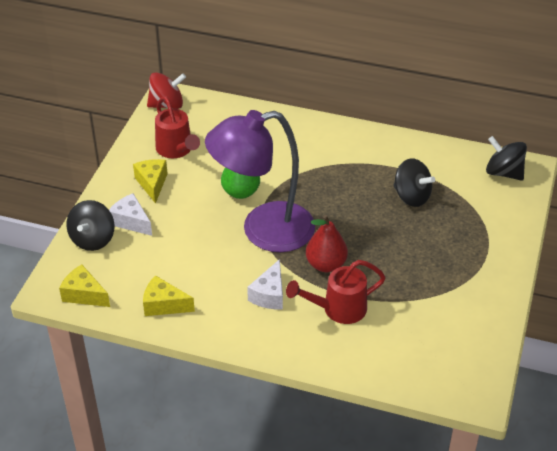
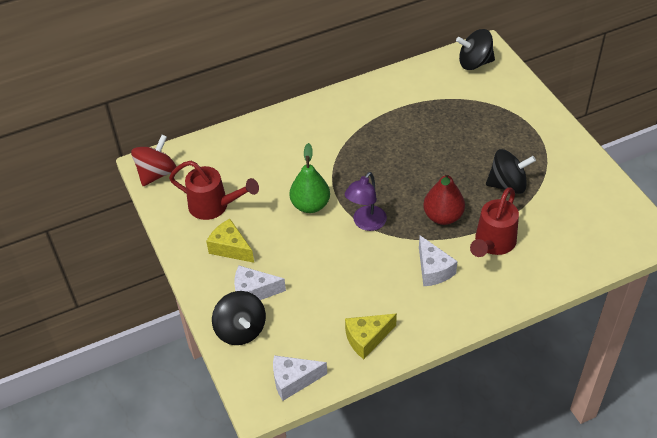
camera: 40 degrees left, 5 degrees up
yellow cheese [59,265,110,307] -> white cheese [273,355,327,401]
purple lamp [205,110,315,252] -> purple lamp [345,172,387,231], size x0.46
black spinning top [393,158,435,207] -> black spinning top moved to [486,149,536,194]

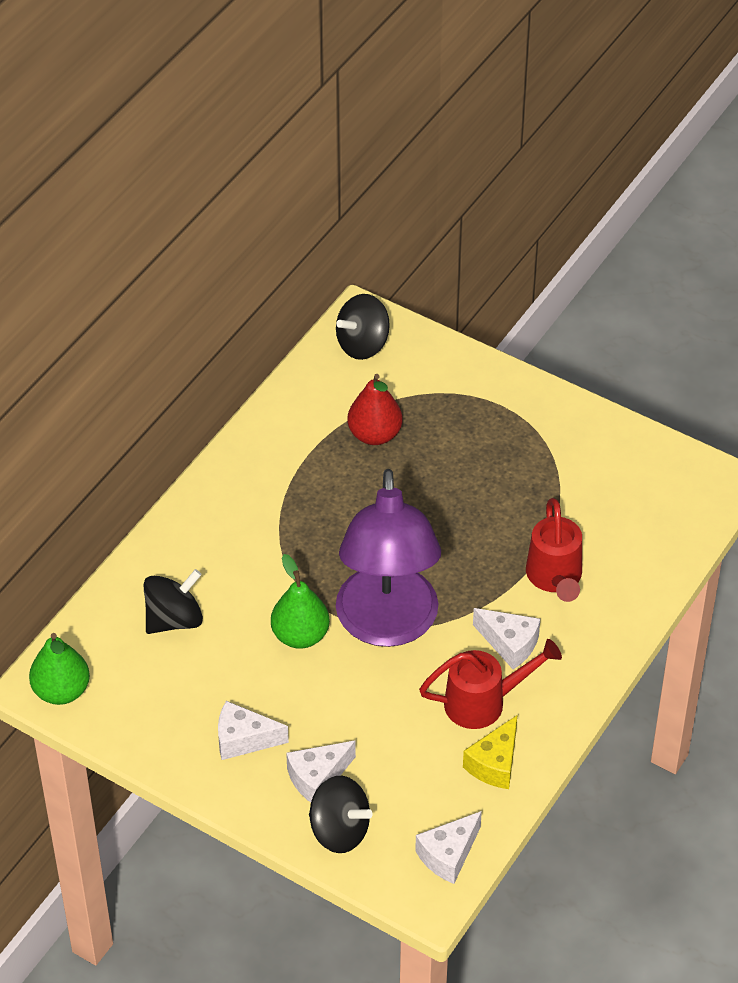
camera: 35 degrees left, 0 degrees up
red spinning top [131,135,176,186] -> green pear [29,633,90,705]
red watering can [169,161,259,220] -> red watering can moved to [419,639,562,729]
yellow cheese [206,219,254,263] -> white cheese [218,701,289,760]
purple lamp [345,172,387,231] -> purple lamp [336,469,441,647], size x2.16
red pear [423,171,465,225] -> red pear moved to [347,374,403,445]
black spinning top [486,149,536,194] -> black spinning top moved to [144,569,203,634]

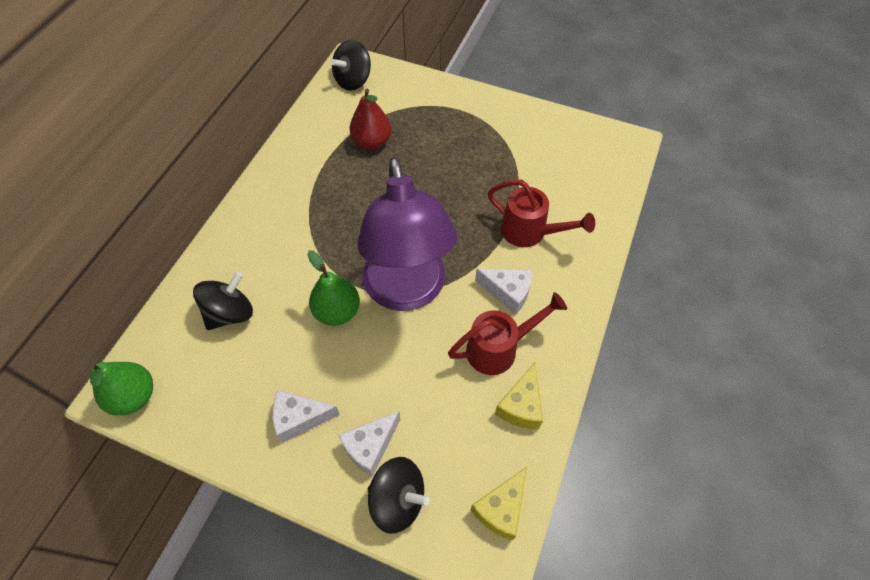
camera: 10 degrees left, 10 degrees up
white cheese [415,811,482,884] -> yellow cheese [471,467,527,540]
red watering can [526,498,582,602] -> red watering can turned 45 degrees counterclockwise [488,180,595,247]

